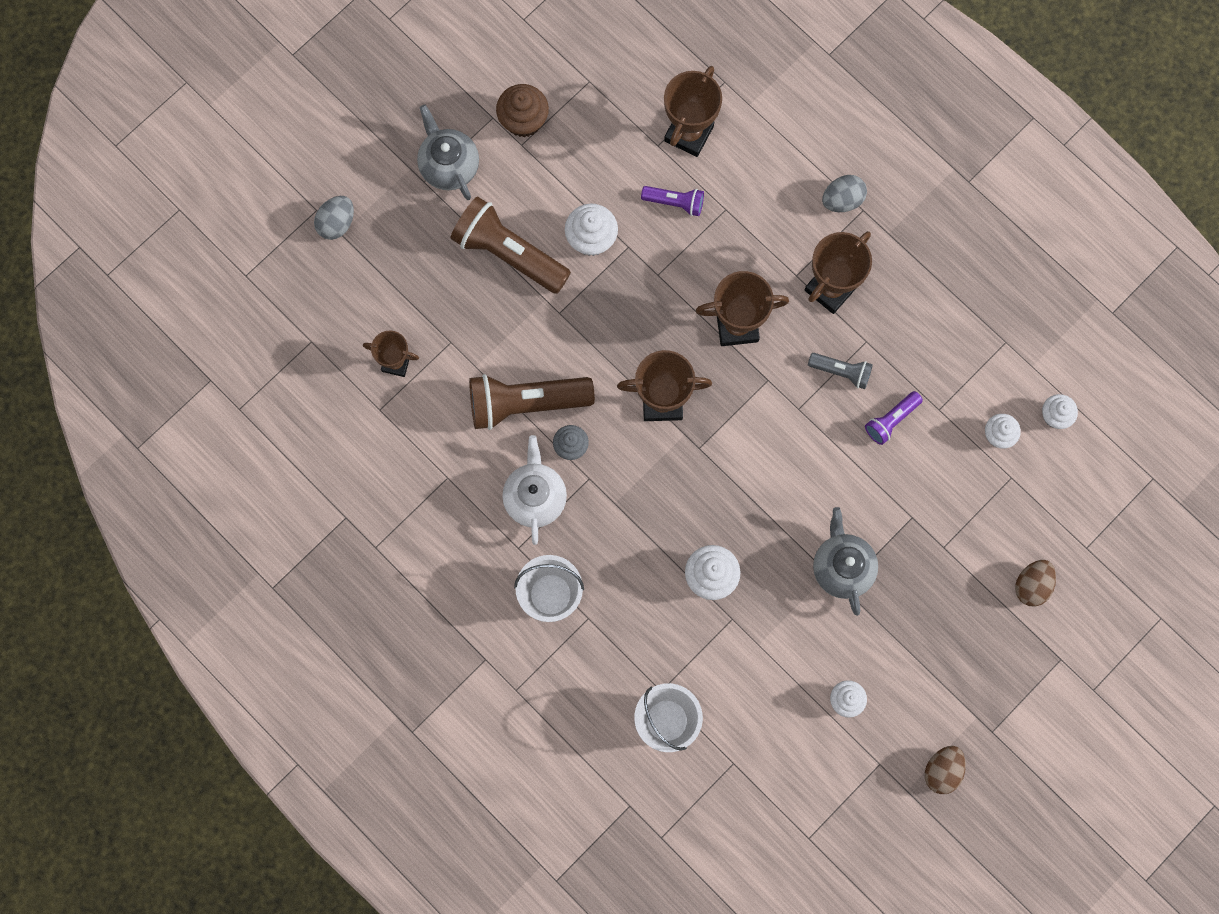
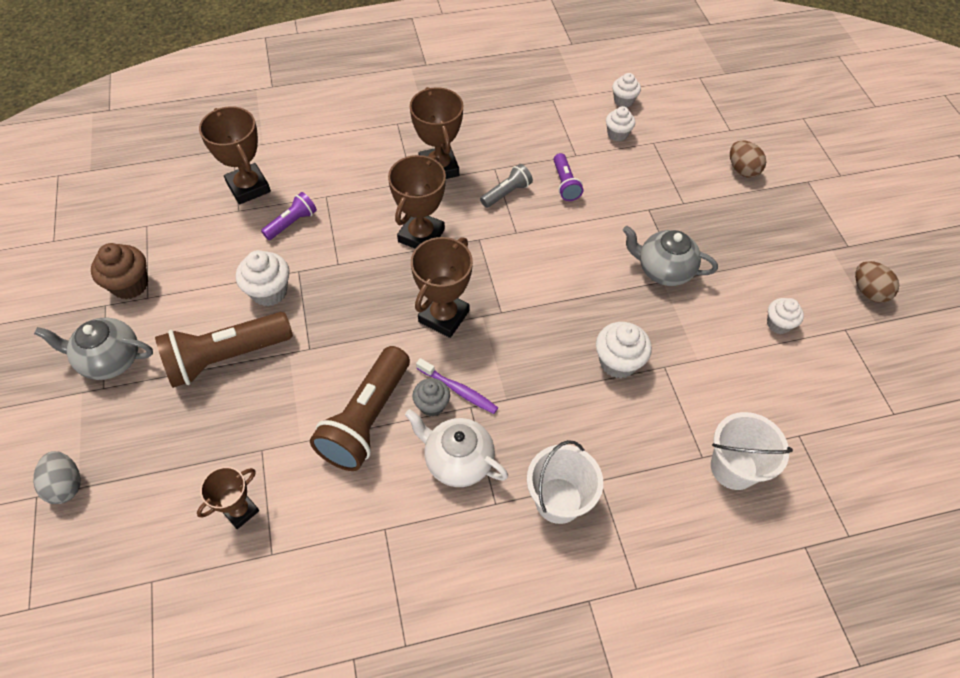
camera: 60 degrees left, 20 degrees down
grey egg [822,175,867,212] -> none
none -> purple toothbrush [416,358,498,414]

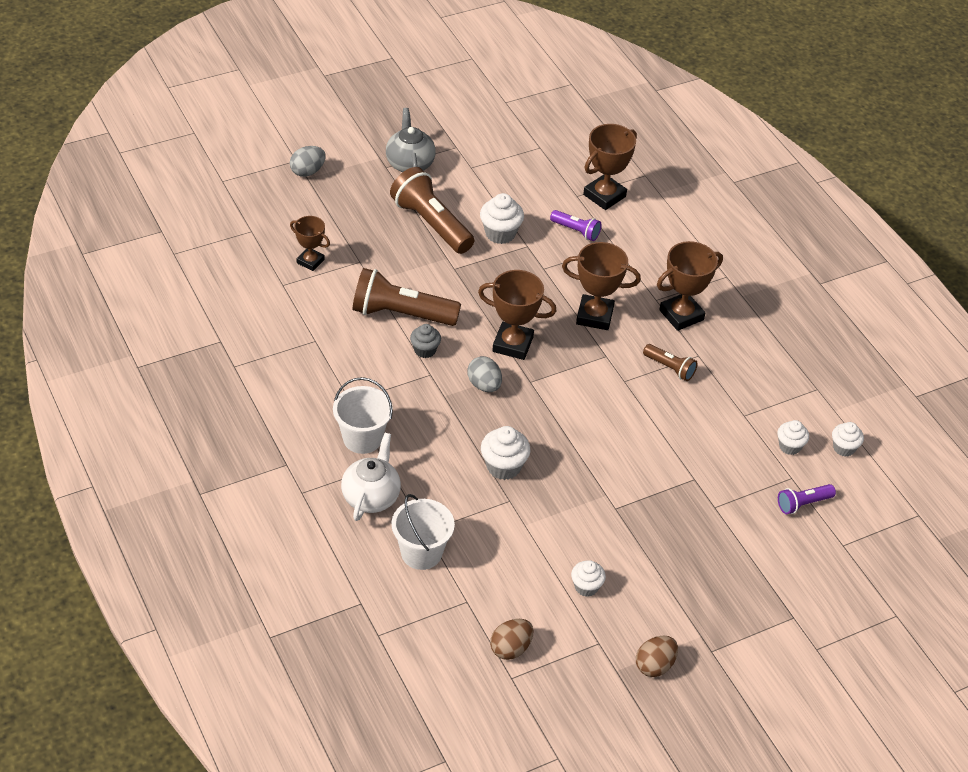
camera: 75 degrees right, 10 degrees down
brown cupcake [91,243,148,299] -> none
white teapot [405,409,508,487] -> white teapot moved to [341,433,401,521]
purple toothbrush [416,358,498,414] -> none
grey flashlight [480,164,533,208] -> brown flashlight [643,344,698,381]
purple flashlight [553,153,583,201] -> purple flashlight moved to [778,484,836,514]
grey teapot [623,226,718,286] -> none
brown egg [730,141,766,178] -> brown egg moved to [490,619,534,660]
none -> grey egg [467,356,502,392]

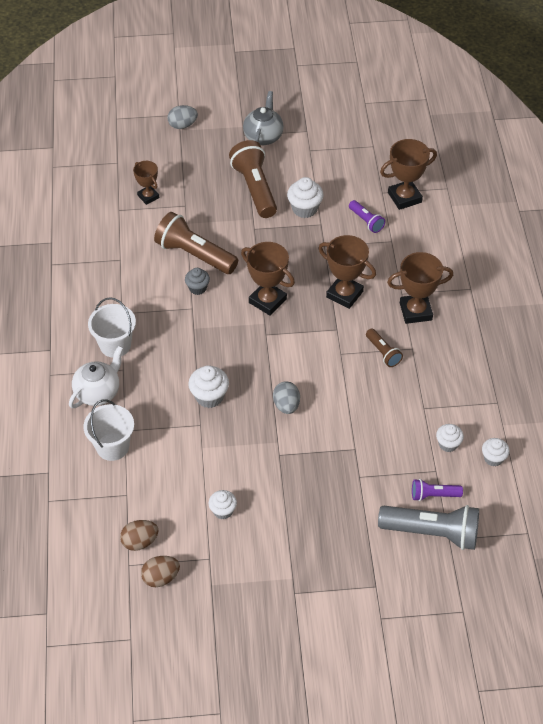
camera: 25 degrees right, 5 degrees up
grey egg [467,356,502,392] -> grey egg moved to [273,381,300,414]
brown egg [636,635,678,677] -> brown egg moved to [141,556,180,587]
none -> grey flashlight [378,505,479,550]

